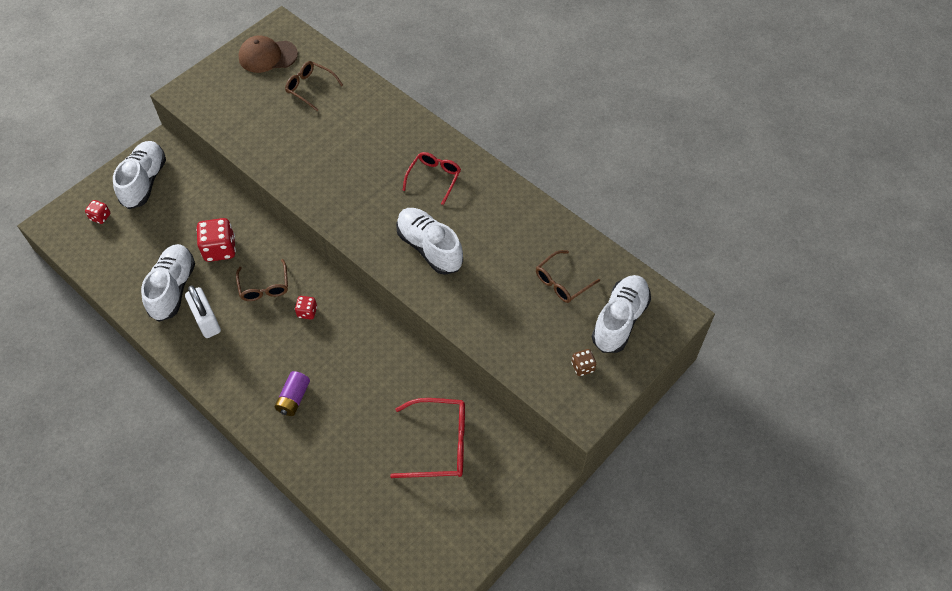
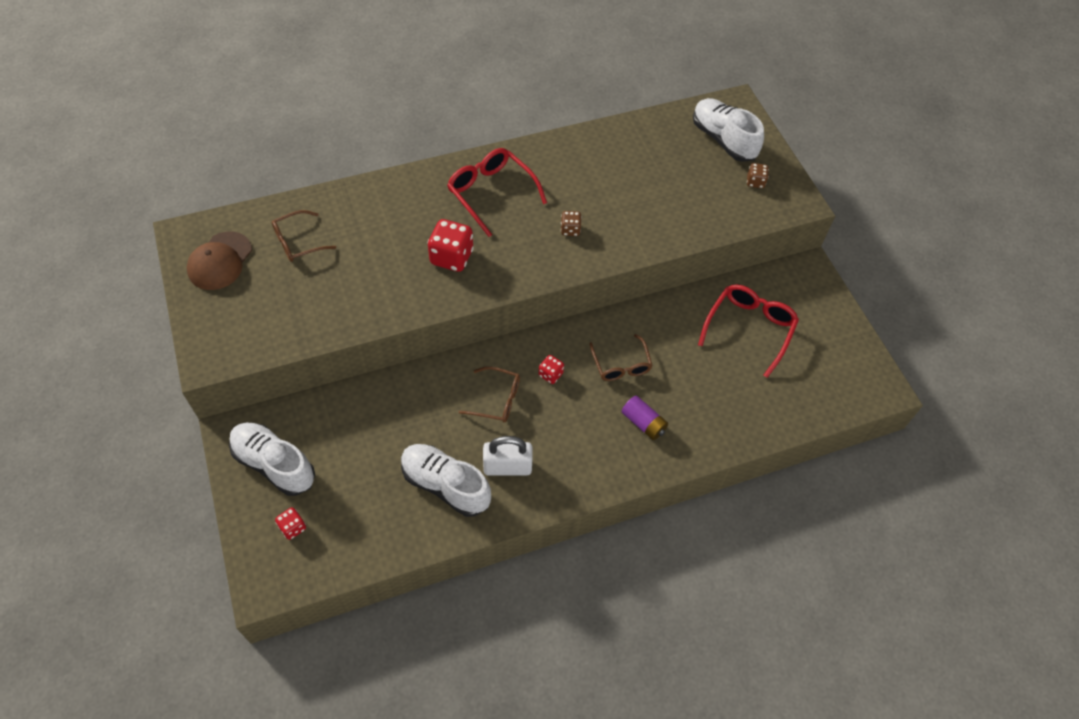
camera: 65 degrees left, 0 degrees up
red dice [196,218,236,262] -> red dice moved to [428,219,474,272]
white shoe [396,208,463,275] -> brown dice [561,211,582,236]
red glasses [402,152,461,205] -> red glasses [447,148,547,237], size x1.51
brown glasses [536,250,600,303] -> brown glasses moved to [589,334,653,381]

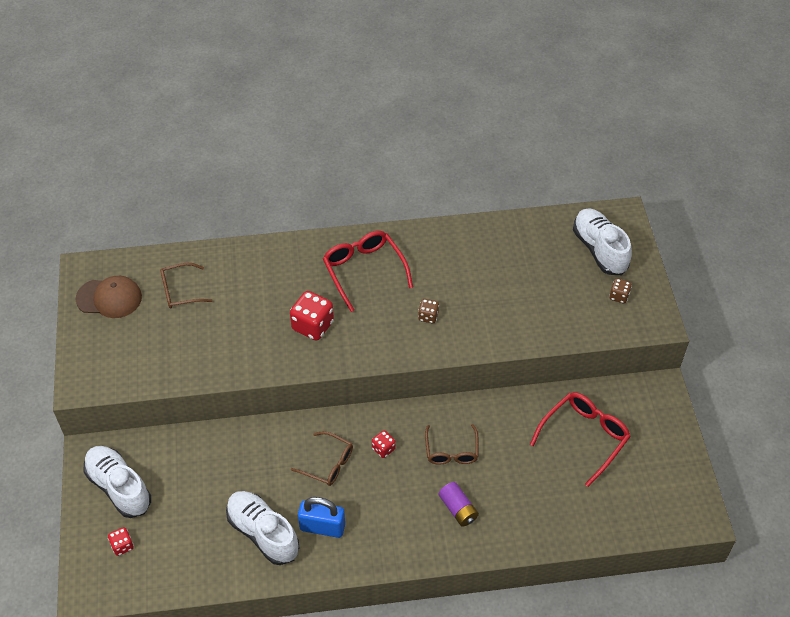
camera: 15 degrees right, 5 degrees down
brown cap [187,232,252,290] -> brown cap turned 120 degrees counterclockwise [76,276,142,318]
white padlock [483,436,533,475] -> blue padlock [298,497,345,538]

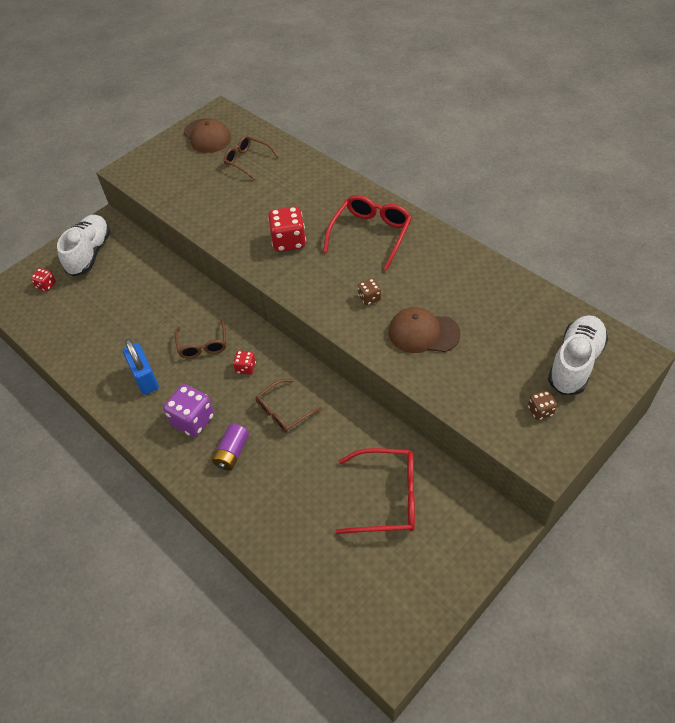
camera: 55 degrees right, 0 degrees up
white shoe [226,491,299,565] -> none
none -> purple dice [163,384,214,437]
none -> brown cap [389,307,461,353]

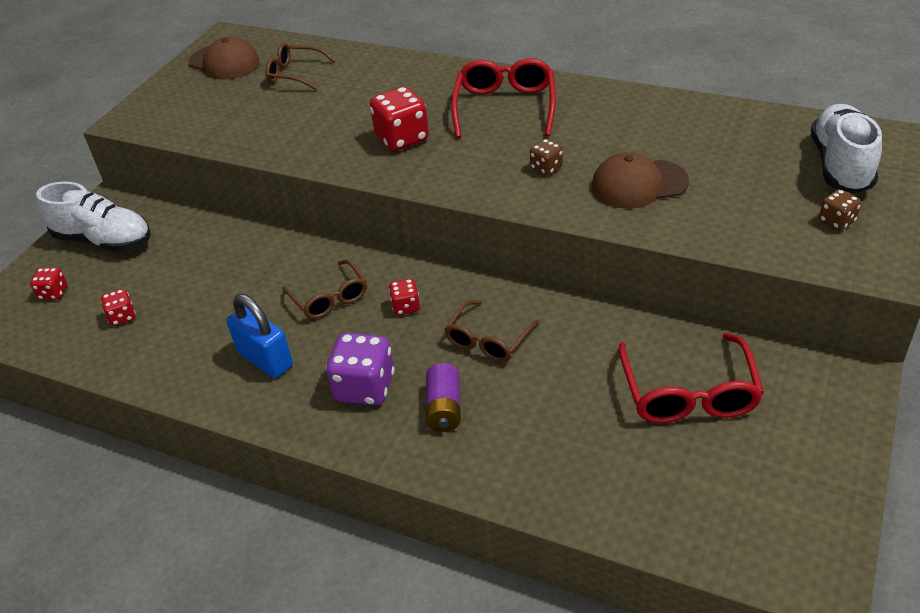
camera: 20 degrees left, 10 degrees down
white shoe [57,215,111,277] -> white shoe turned 120 degrees clockwise [36,182,151,252]
red glasses [335,448,415,534] -> red glasses turned 105 degrees clockwise [618,333,764,423]
none -> red dice [101,289,136,326]

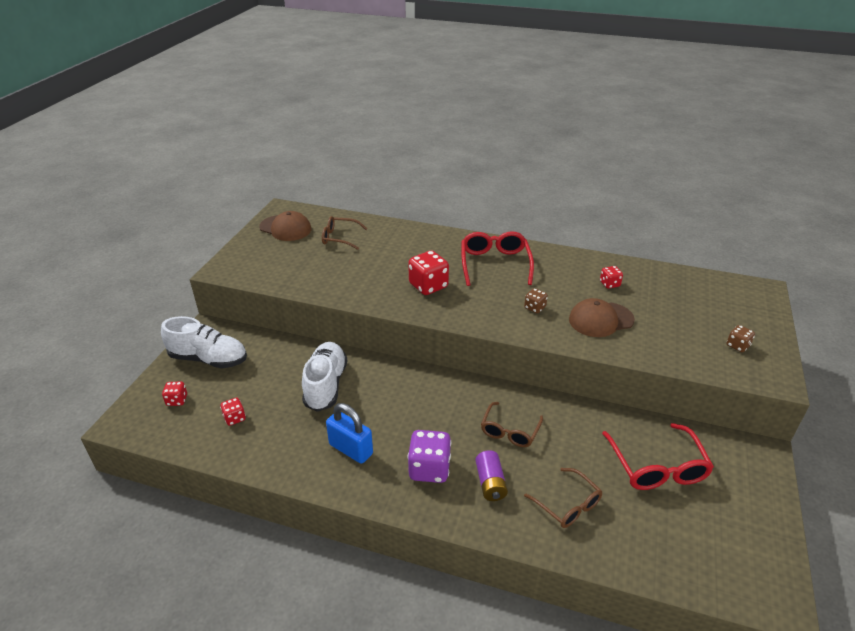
camera: 10 degrees left, 5 degrees down
brown glasses [283,259,367,319] -> brown glasses moved to [524,468,603,528]
red dice [389,279,420,315] -> red dice moved to [600,266,623,289]
white shoe [811,104,882,194] -> white shoe moved to [302,342,347,412]

